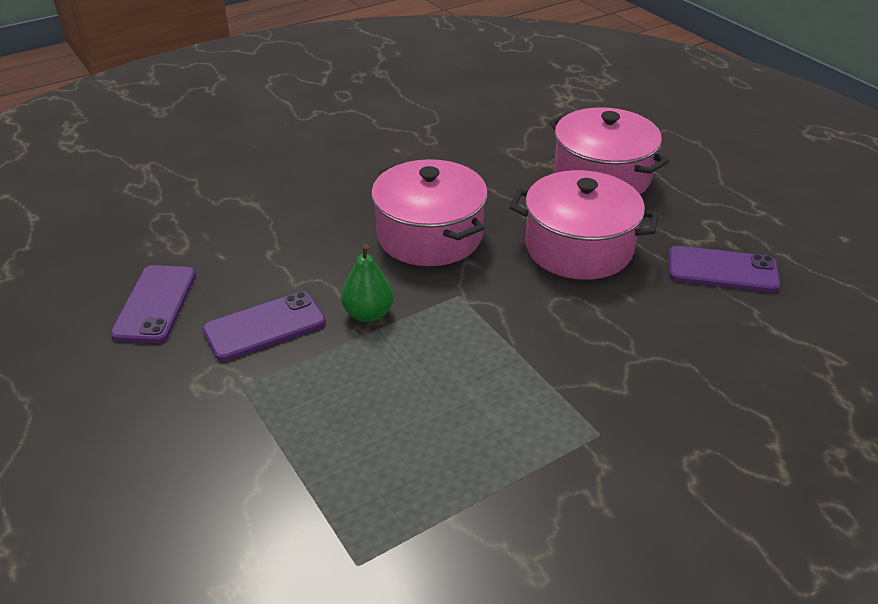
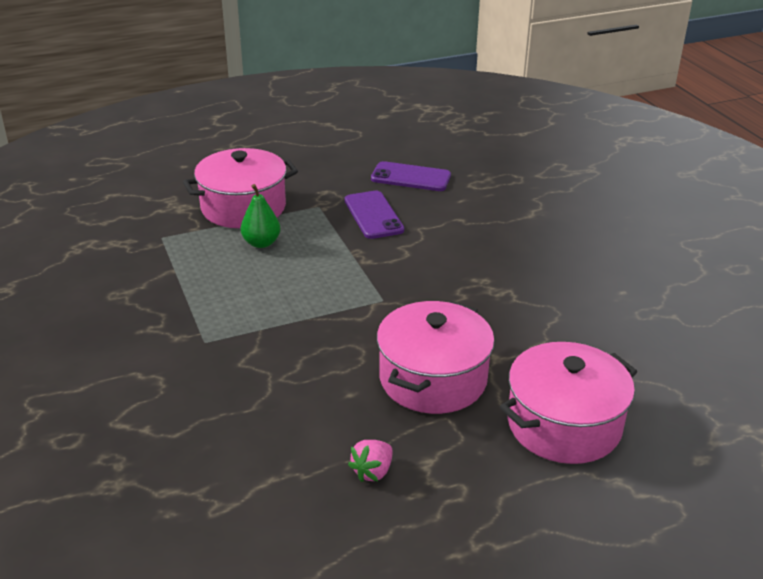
camera: 100 degrees right, 5 degrees down
green pear [341,244,394,322] -> green pear moved to [241,184,280,248]
pink pot [371,159,488,266] -> pink pot moved to [183,148,298,228]
purple phone [669,246,780,292] -> pink strawberry [348,440,393,482]

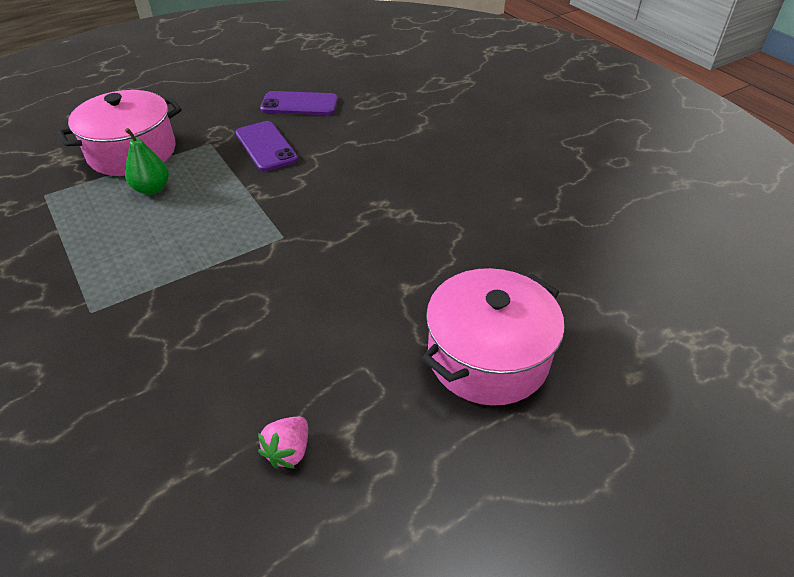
camera: 10 degrees left, 10 degrees up
pink pot [377,301,495,414] -> none

